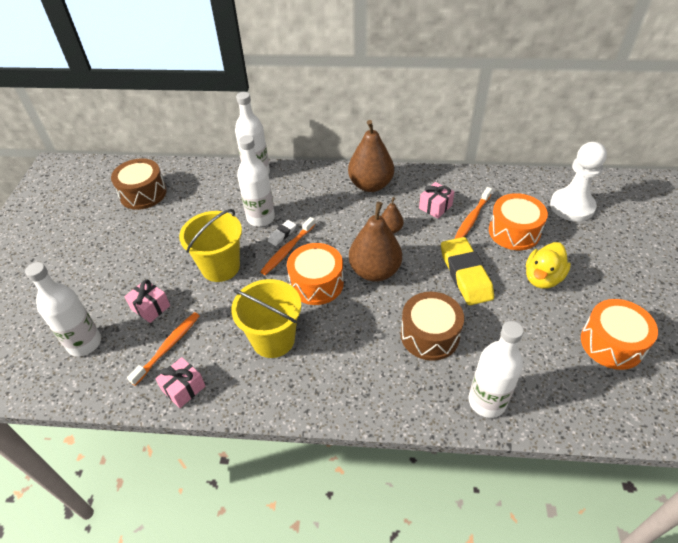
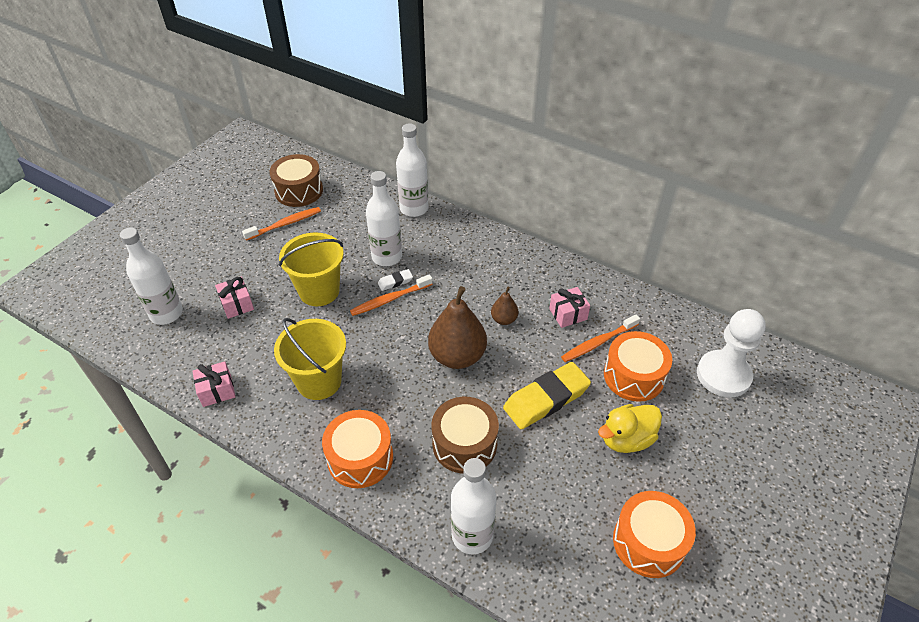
camera: 25 degrees right, 0 degrees up
orange toothbrush [127,312,200,386] -> orange toothbrush moved to [242,207,321,241]
orange drum [287,243,344,305] -> orange drum moved to [322,410,393,488]
brown pear [348,120,394,192] -> none
yellow eraser [441,237,494,305] -> yellow eraser turned 45 degrees clockwise [503,362,591,429]

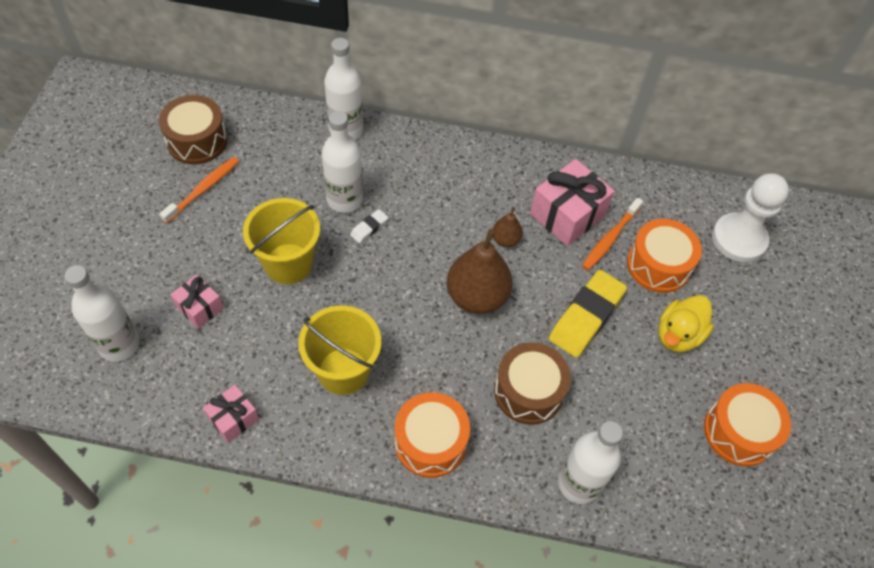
camera: 25 degrees left, 10 degrees up
orange toothbrush [350,274,433,316] -> none
pink gift [549,287,590,328] -> pink gift [530,159,615,246], size x1.77

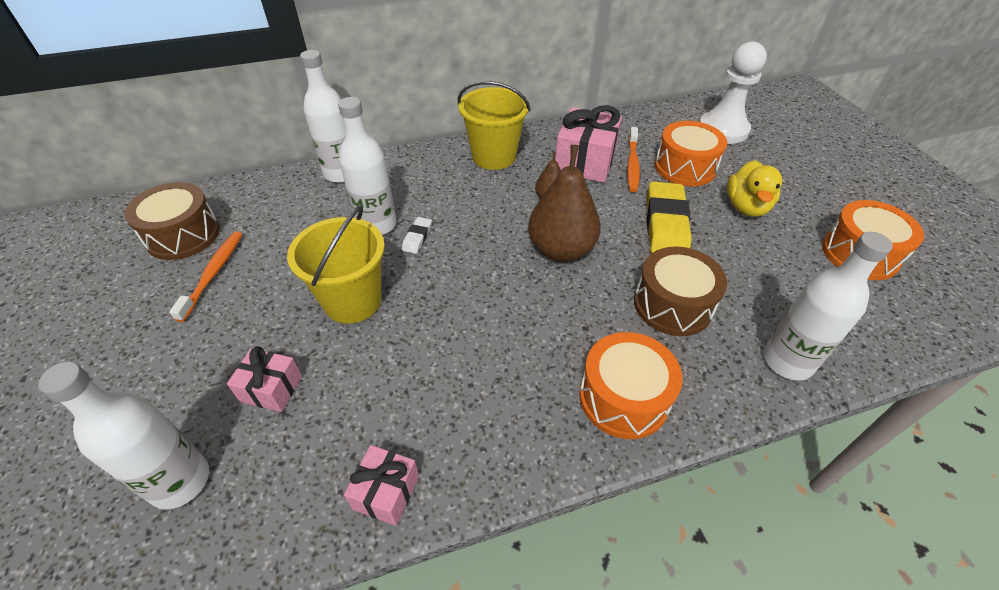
camera: 25 degrees left, 10 degrees down
yellow bucket [298,305,381,395] -> yellow bucket moved to [458,81,530,170]

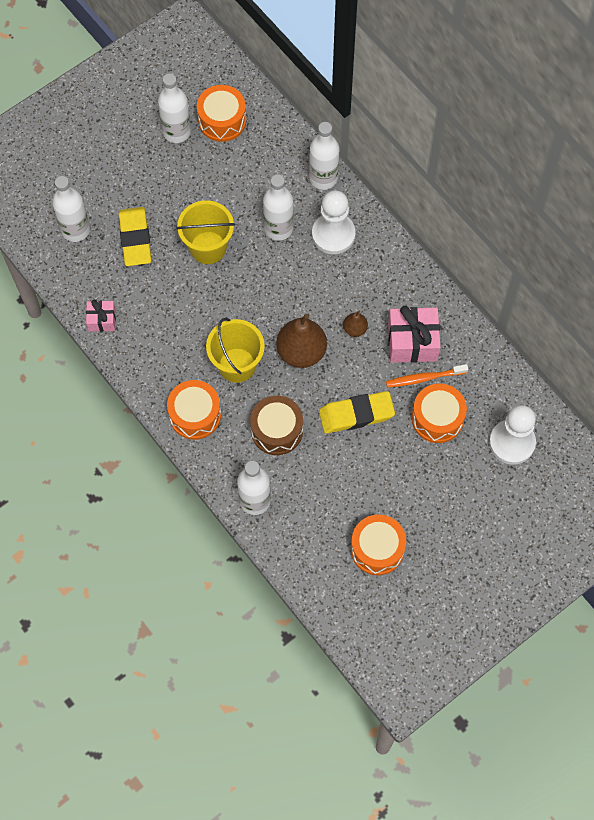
camera: 70 degrees right, 20 degrees up
brown drum [125,182,220,260] -> orange drum [197,85,246,142]
orange toothbrush [169,232,242,322] -> none
pink gift [227,346,302,412] -> yellow eraser [119,207,152,266]
white eraser [402,217,432,254] -> none
yellow bucket [458,81,530,170] -> yellow bucket moved to [206,318,265,383]
yellow duck [727,160,782,217] -> none
none -> white bottle [158,74,191,143]
none -> white pawn [312,190,355,254]

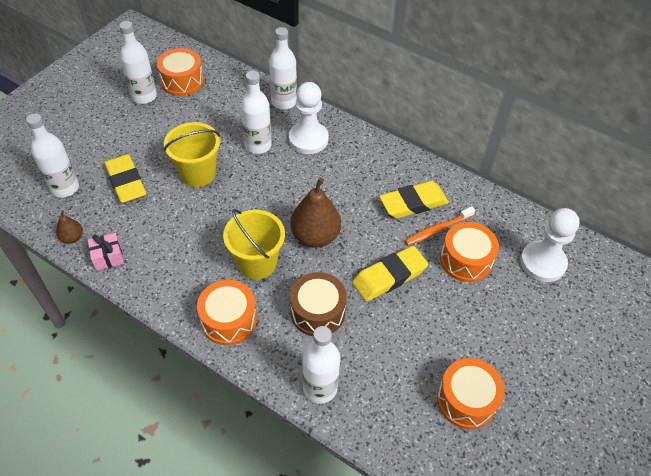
camera: 20 degrees left, 15 degrees down
brown pear [343,310,368,337] -> brown pear moved to [56,210,83,244]
pink gift [388,306,441,363] -> yellow eraser [379,181,449,219]

